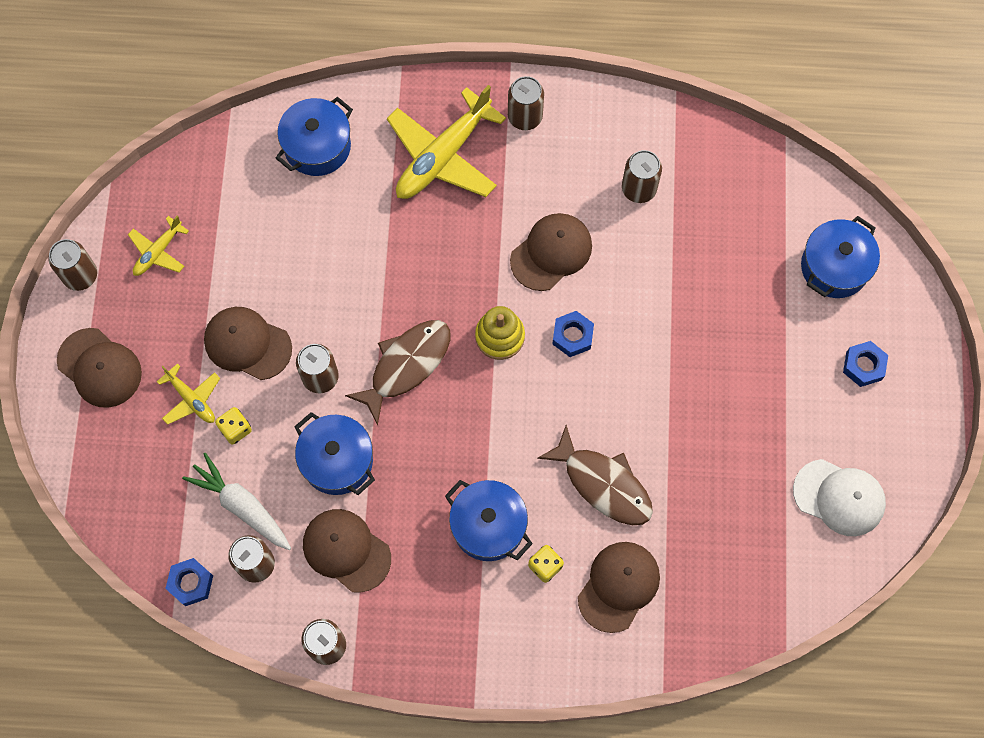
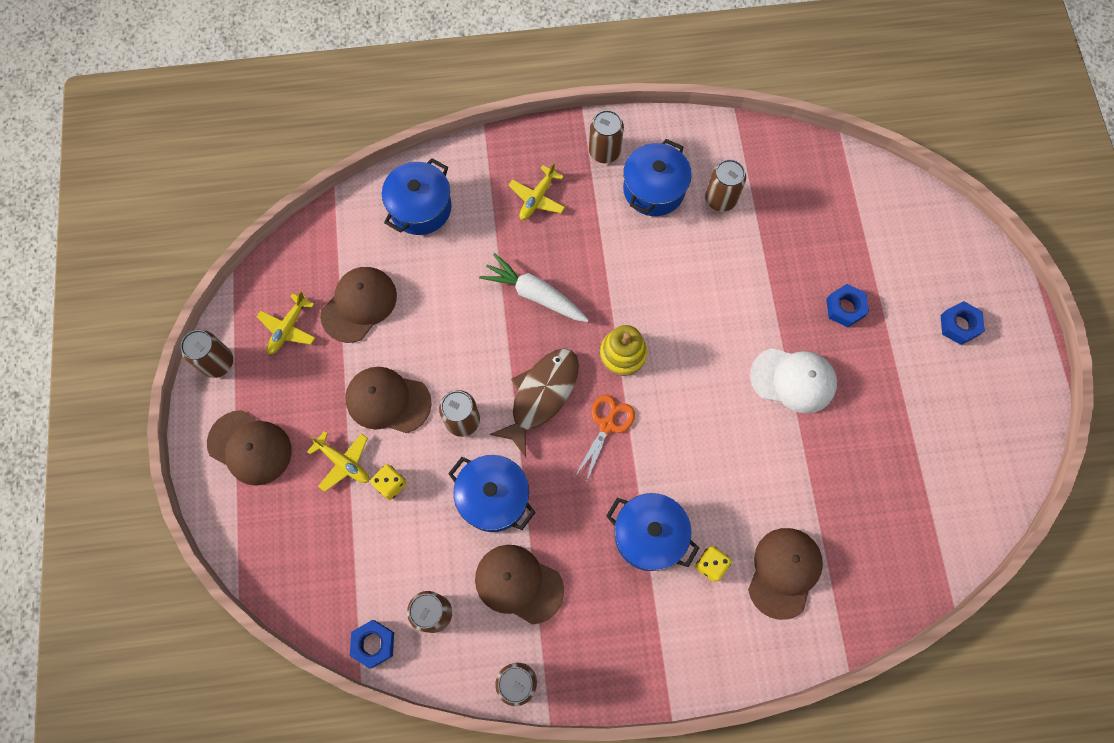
camera: 10 degrees left, 0 degrees up
white carrot [182,453,291,550] -> white carrot moved to [479,253,589,322]
yellow plane [387,85,506,199] -> yellow plane [509,162,565,220], size x0.51
brown cap [510,213,592,291] -> brown cap moved to [320,267,397,343]
brown fish [537,425,653,525] -> none
blue nut [552,311,594,357] -> blue nut moved to [826,284,869,327]
white cap [793,459,886,536] -> white cap moved to [750,348,837,414]
blue pot [801,216,880,298] -> blue pot moved to [623,139,691,216]
none -> orange scissors [575,395,635,483]

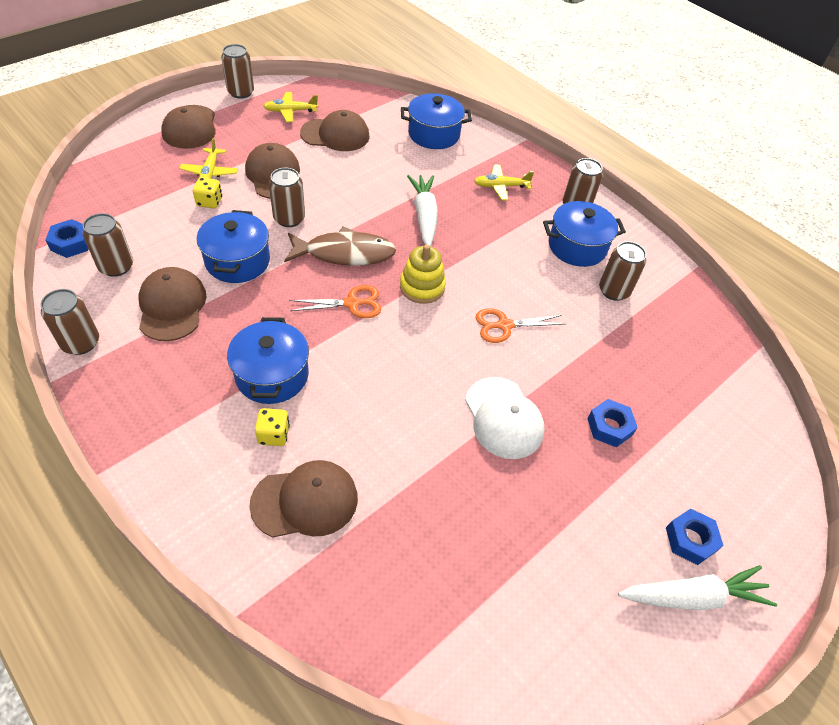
camera: 50 degrees right, 20 degrees down
none -> orange scissors [475,308,564,343]
none -> white carrot [618,565,777,610]

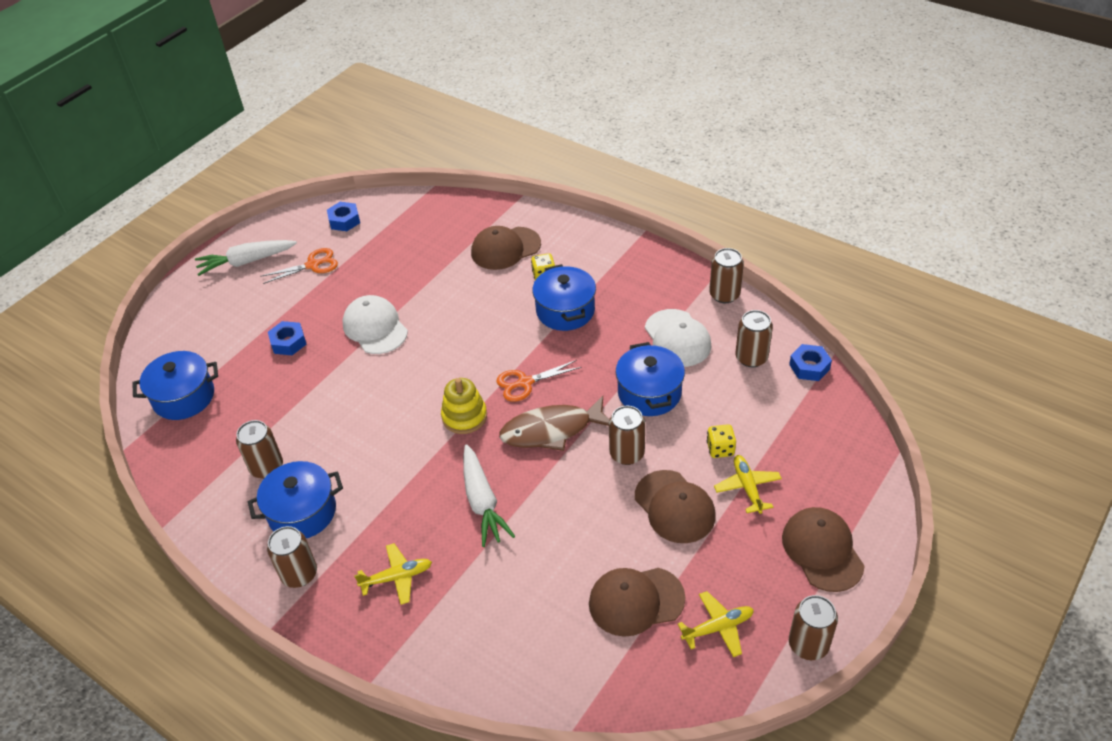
camera: 175 degrees right, 5 degrees down
brown cap [139,267,206,341] -> white cap [645,309,712,367]
blue pot [401,93,472,149] -> blue pot moved to [132,351,218,420]
orange scissors [475,308,564,343] -> orange scissors moved to [262,248,338,284]
blue nut [666,508,724,565] -> blue nut moved to [327,202,360,231]

